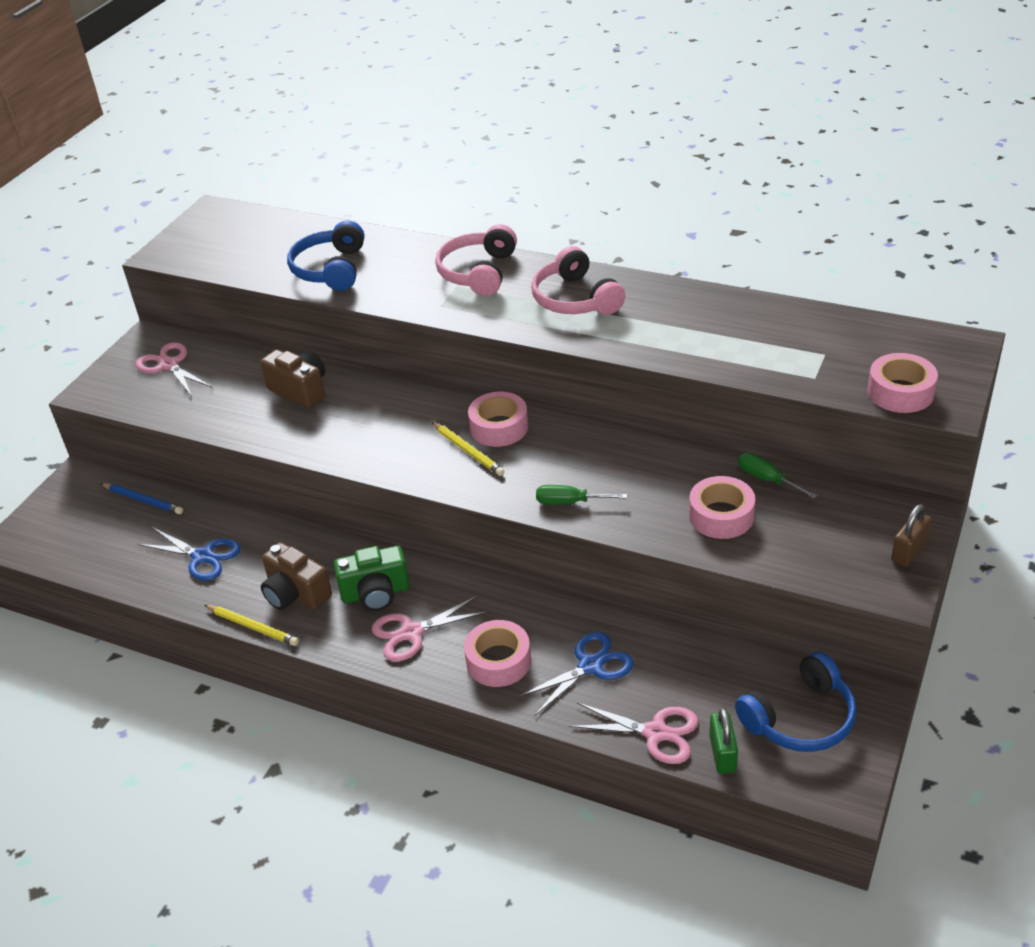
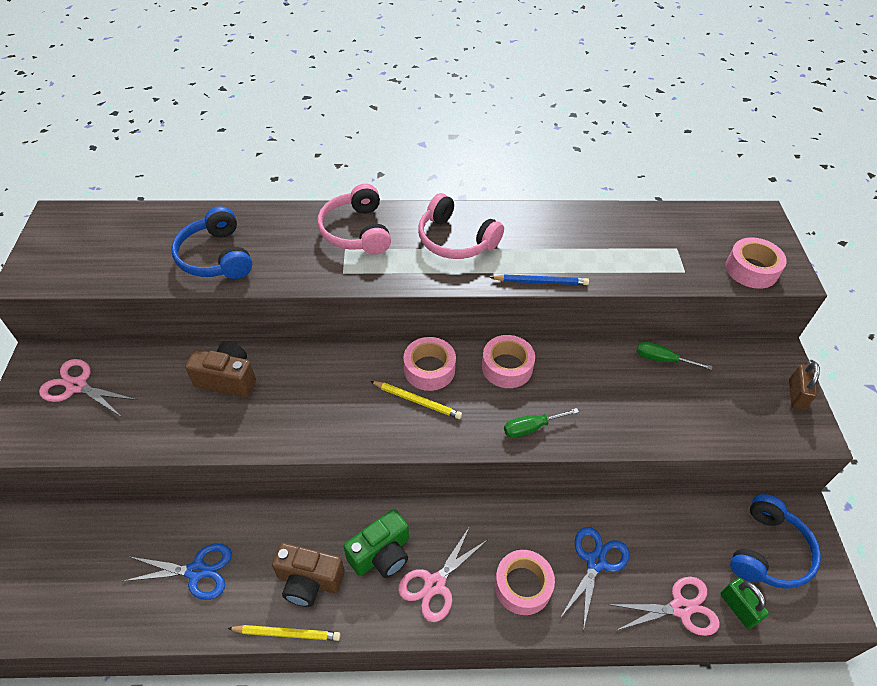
camera: 30 degrees left, 10 degrees up
blue pencil [100,483,183,514] -> blue pencil moved to [490,274,589,285]
pink tape [689,476,755,539] -> pink tape moved to [482,335,535,388]

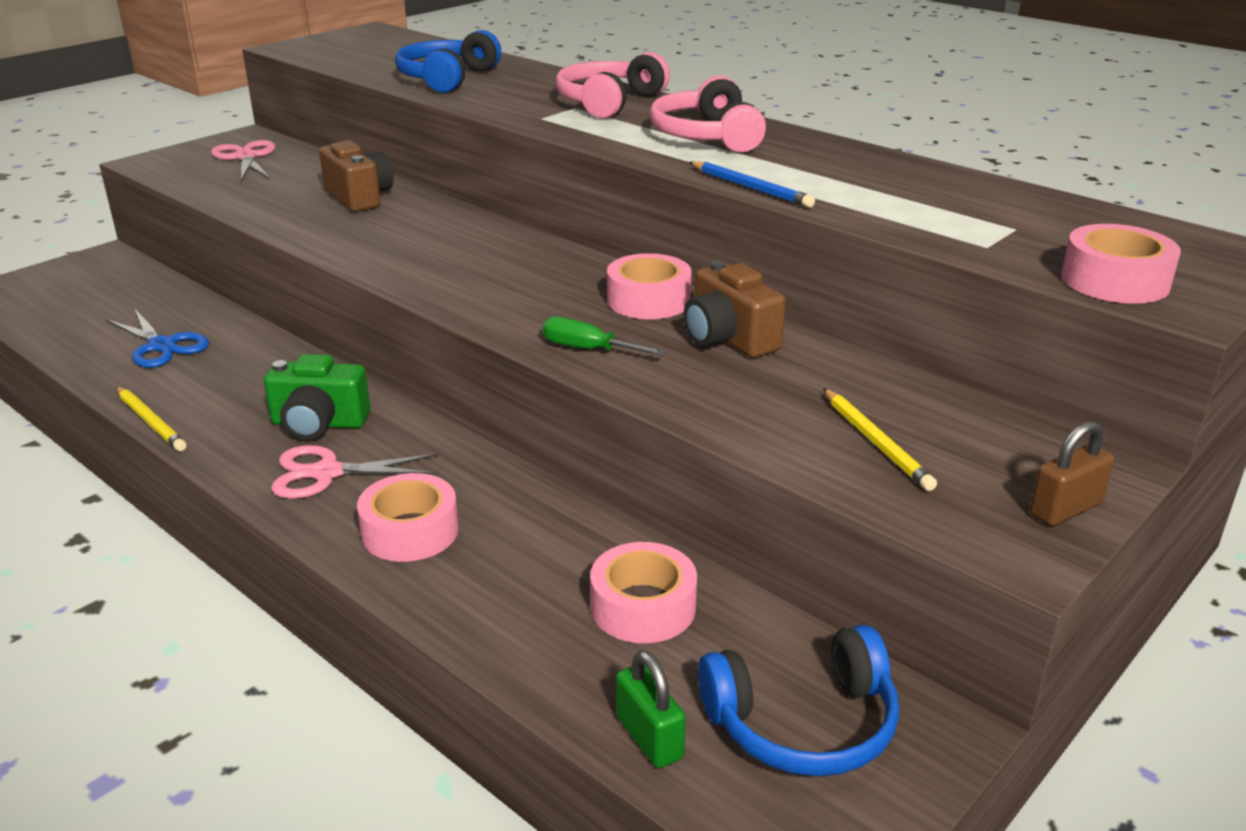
camera: 45 degrees right, 20 degrees down
brown camera [272,543,344,607] -> brown camera moved to [684,260,786,358]
yellow pencil [370,381,462,419] -> yellow pencil moved to [823,388,937,491]
pink tape [403,337,456,391] -> pink tape moved to [590,542,697,643]
blue scissors [560,527,629,631] -> none
pink scissors [608,577,720,636] -> none
green screwdriver [637,341,712,370] -> none
green padlock [720,578,769,629] -> green padlock turned 45 degrees counterclockwise [616,650,686,768]

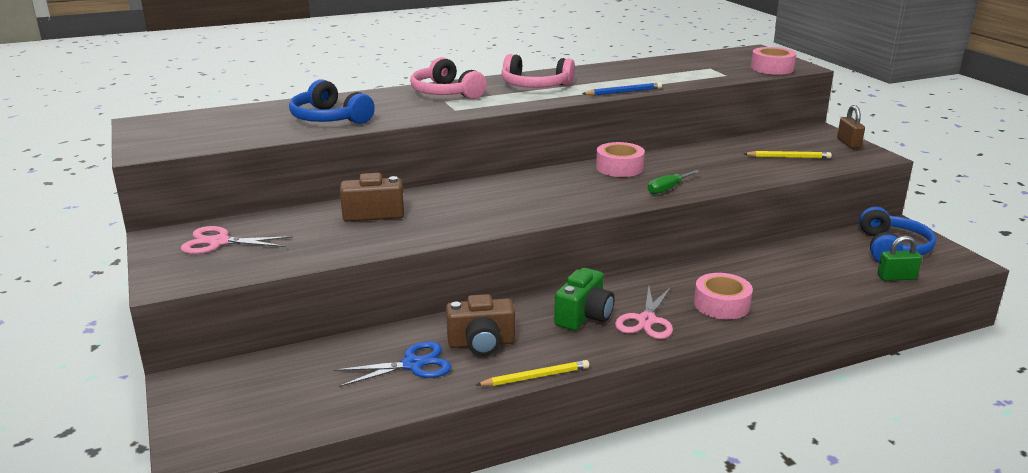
camera: 65 degrees left, 5 degrees down
pink tape [590,542,697,643] -> none
brown camera [684,260,786,358] -> brown camera moved to [446,294,515,356]

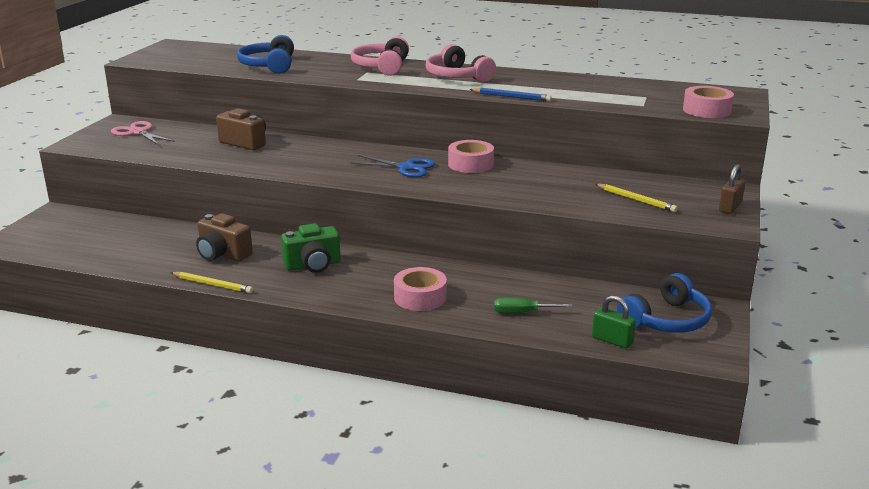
camera: 40 degrees right, 0 degrees up
blue scissors [334,341,452,387] -> blue scissors moved to [350,155,435,177]
pink scissors [615,286,673,339] -> none
green screwdriver [647,170,700,194] -> green screwdriver moved to [494,297,573,314]

